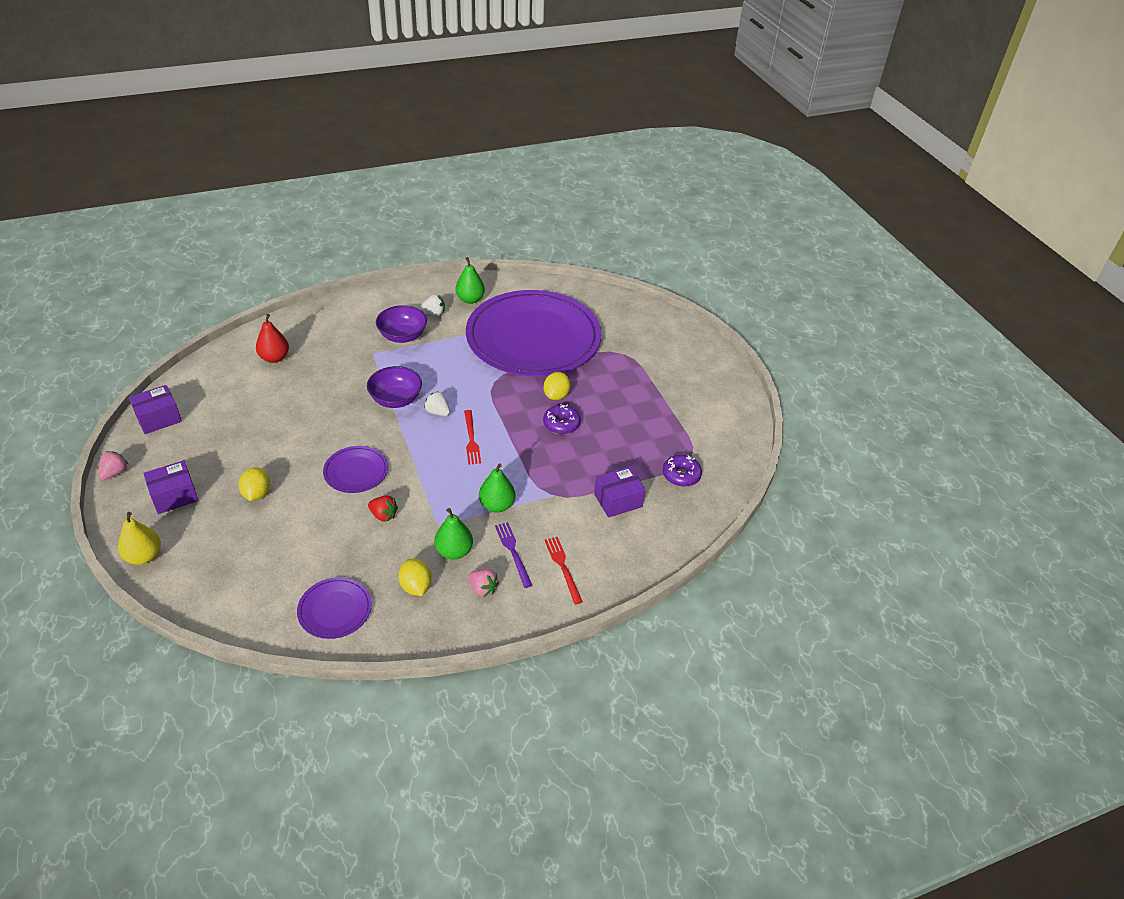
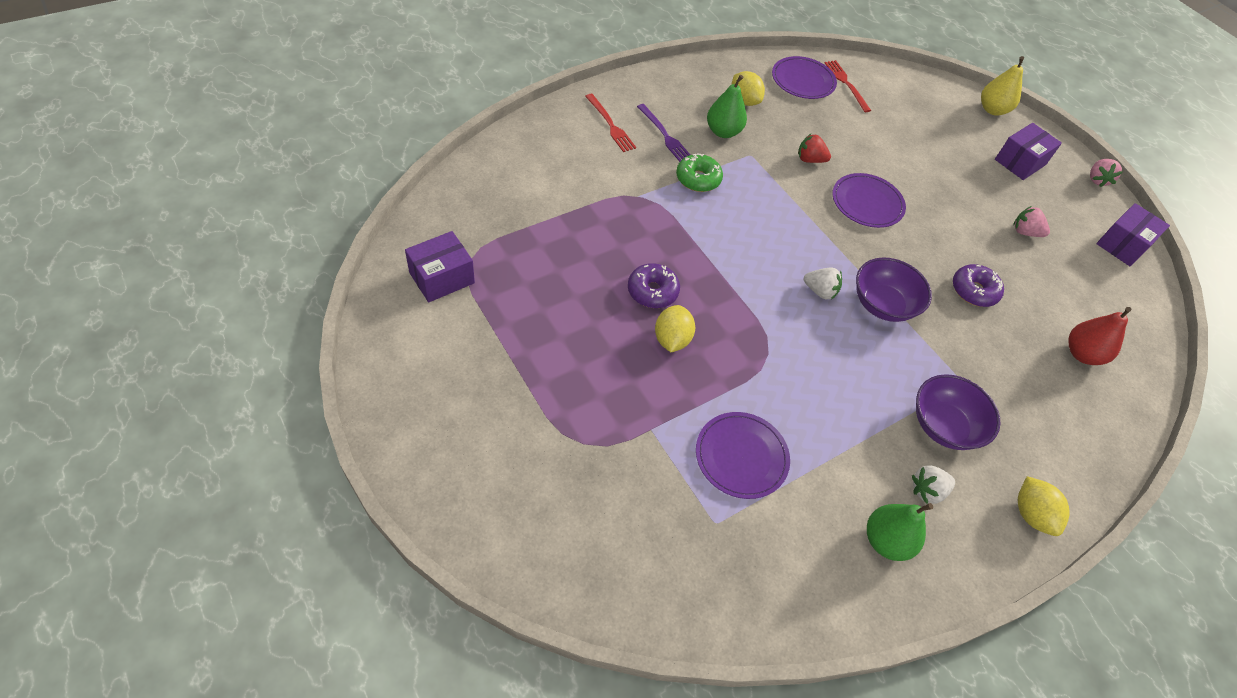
camera: 165 degrees right, 10 degrees up
yellow lemon [239,467,270,501] -> yellow lemon moved to [1018,476,1069,536]
red fork [464,410,481,465] -> red fork moved to [824,60,871,112]
purple plate [466,290,602,376] -> purple plate [696,412,790,499], size x0.40
pink strawberry [468,569,499,597] -> pink strawberry moved to [1013,206,1050,237]
green pear [479,463,516,513] -> green donut [676,153,723,192]
purple box [594,466,646,518] -> purple box moved to [405,231,475,302]
purple donut [663,455,702,487] -> purple donut moved to [953,264,1004,307]

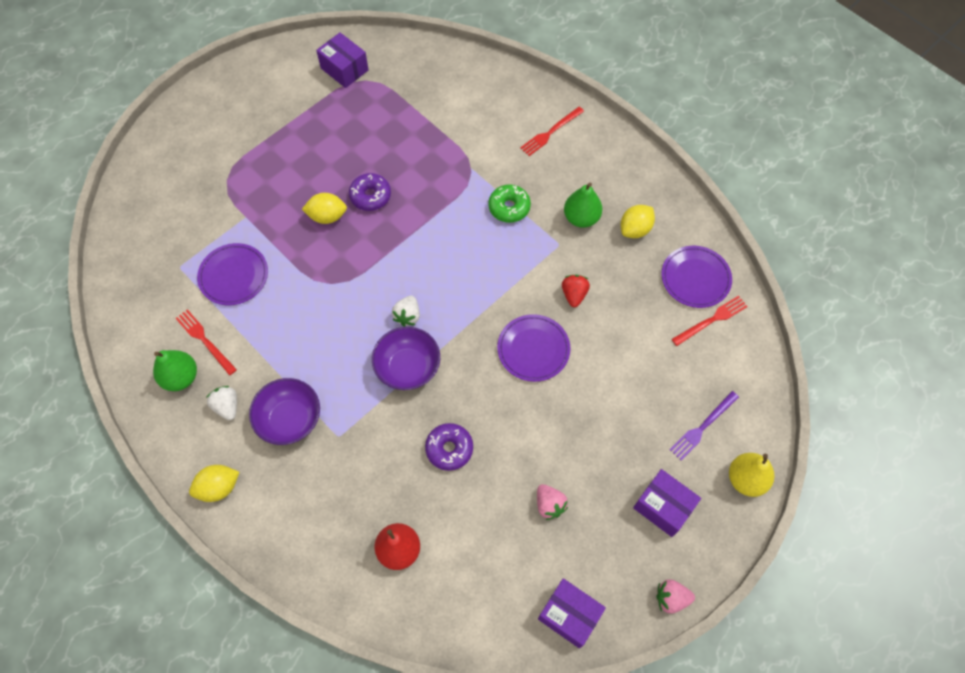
camera: 85 degrees right, 10 degrees up
purple fork [637,104,690,162] -> purple fork moved to [670,391,739,460]
pink strawberry [1013,206,1050,237] -> pink strawberry turned 135 degrees clockwise [537,484,568,520]
none -> red fork [176,309,237,375]

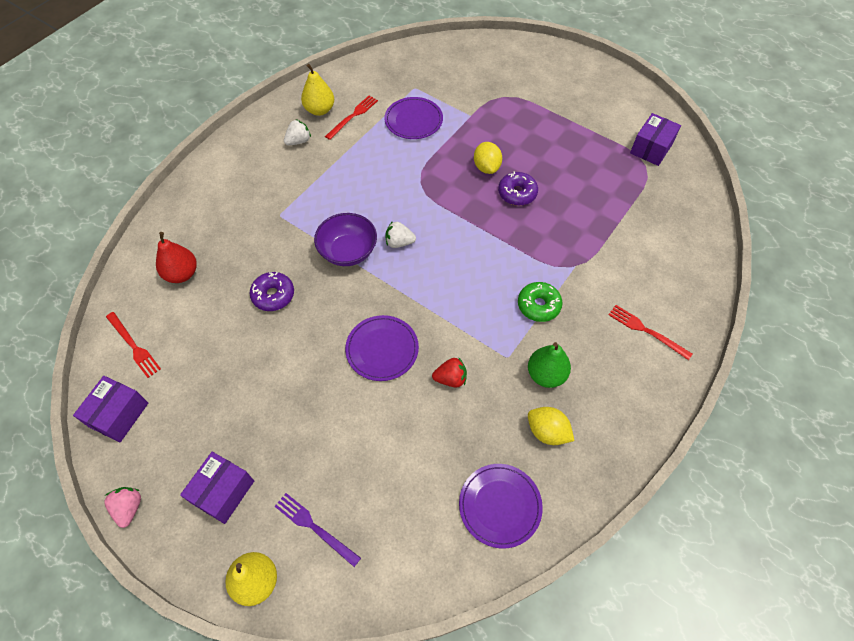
camera: 80 degrees right, 5 degrees down
green pear [153,350,197,391] -> yellow pear [301,64,334,116]
yellow lemon [189,465,239,502] -> none
purple bowl [249,378,320,445] -> none
pink strawberry [537,484,568,520] -> none
red fork [672,296,748,346] -> red fork moved to [106,312,161,378]

